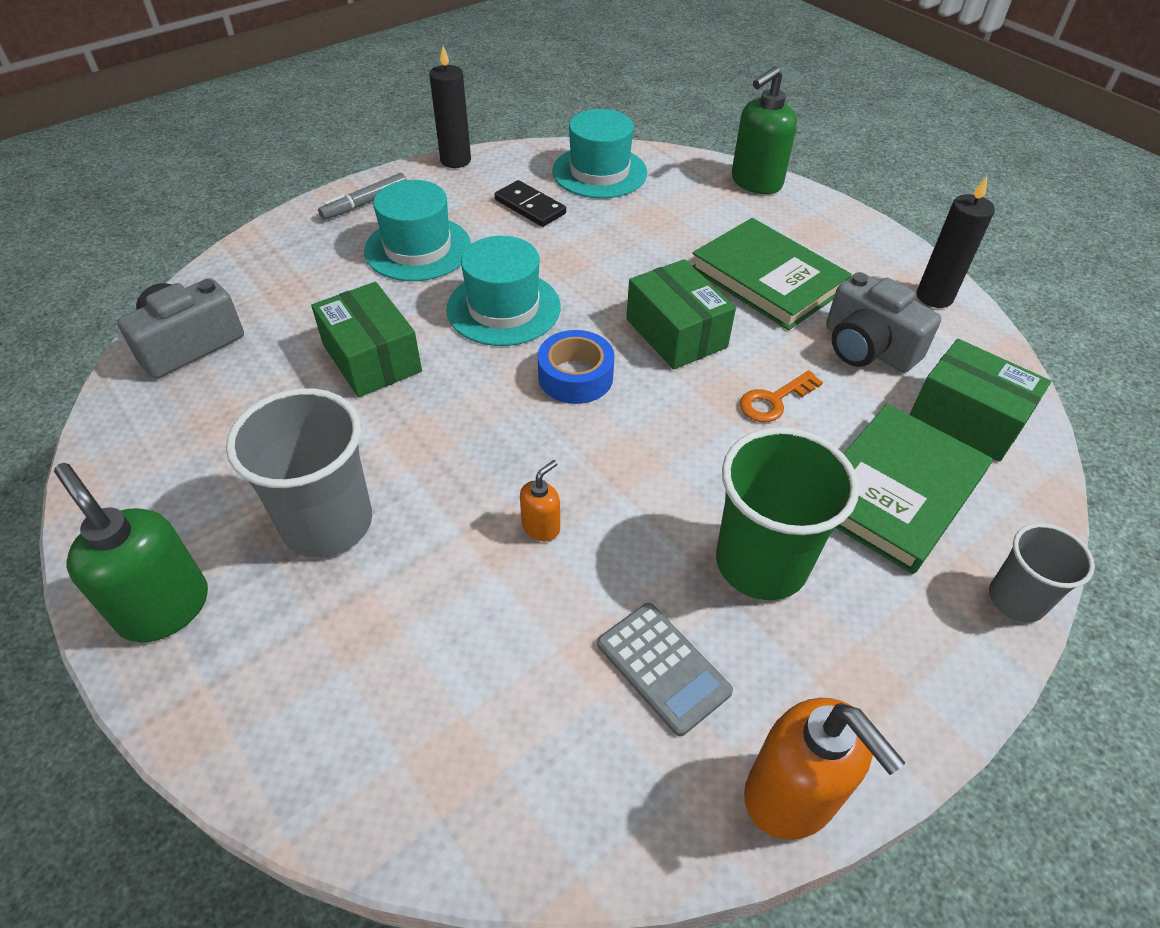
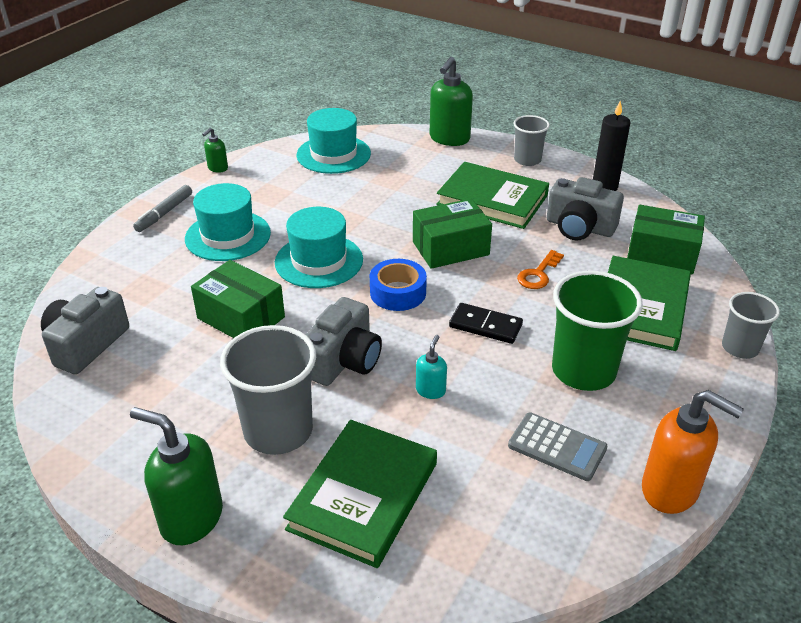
camera: 20 degrees left, 10 degrees down
black candle [429,46,471,168] -> green soap dispenser [202,128,228,173]
black domino [494,180,566,227] -> black domino moved to [449,303,523,344]
orange soap dispenser [520,460,560,541] -> turquoise soap dispenser [416,335,447,399]
green box [626,259,736,370] -> green box turned 60 degrees counterclockwise [413,199,492,269]
none -> green book [283,420,437,568]
none -> grey camera [305,297,382,386]
none -> grey cup [514,115,550,166]

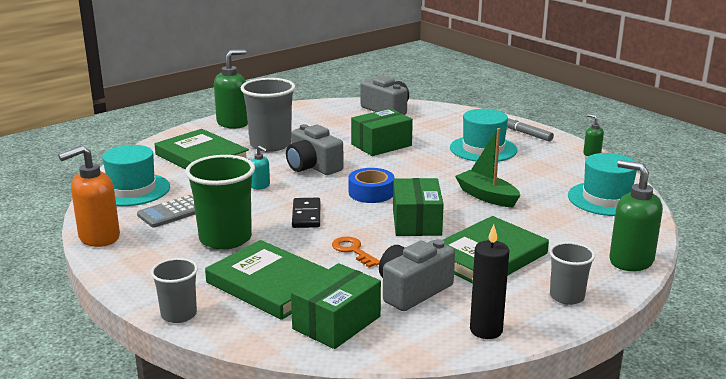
camera: 110 degrees right, 15 degrees down
turquoise hat [275,207,363,288] -> turquoise hat moved to [102,145,170,206]
black domino [449,303,523,344] -> black domino turned 45 degrees counterclockwise [292,198,320,228]
none -> green boat [455,128,520,207]

